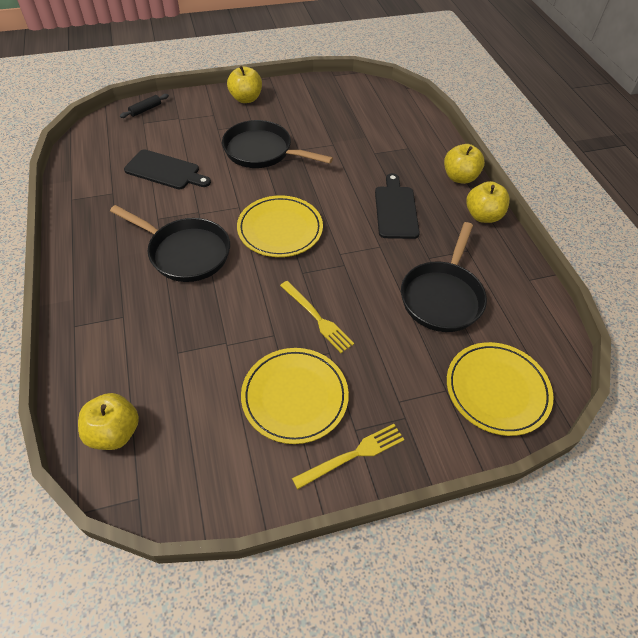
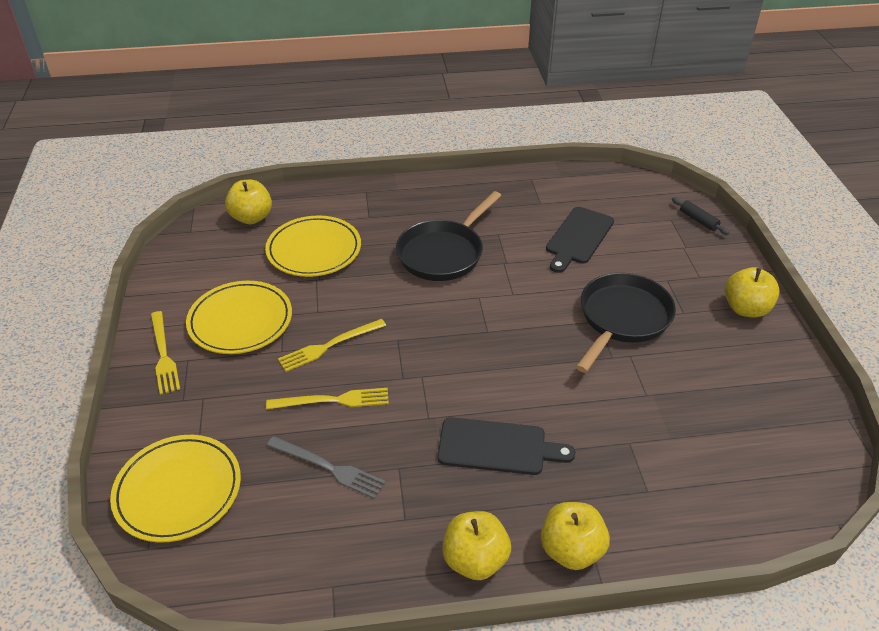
camera: 100 degrees right, 10 degrees down
yellow plate [237,195,323,257] -> yellow plate moved to [265,215,361,277]
black pan [401,222,487,332] -> grey fork [267,436,386,499]
none -> yellow fork [266,388,389,410]

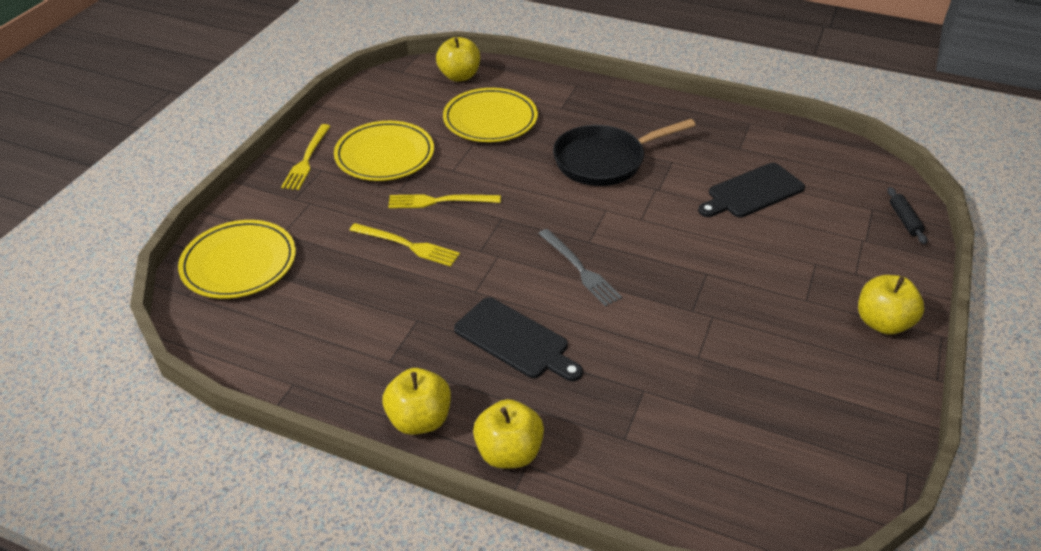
camera: 30 degrees right, 0 degrees up
grey fork [267,436,386,499] -> grey fork moved to [538,229,622,306]
black pan [576,273,676,373] -> none

